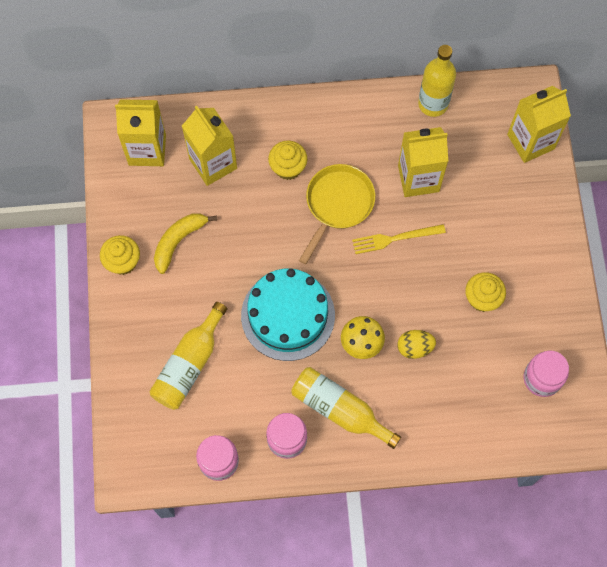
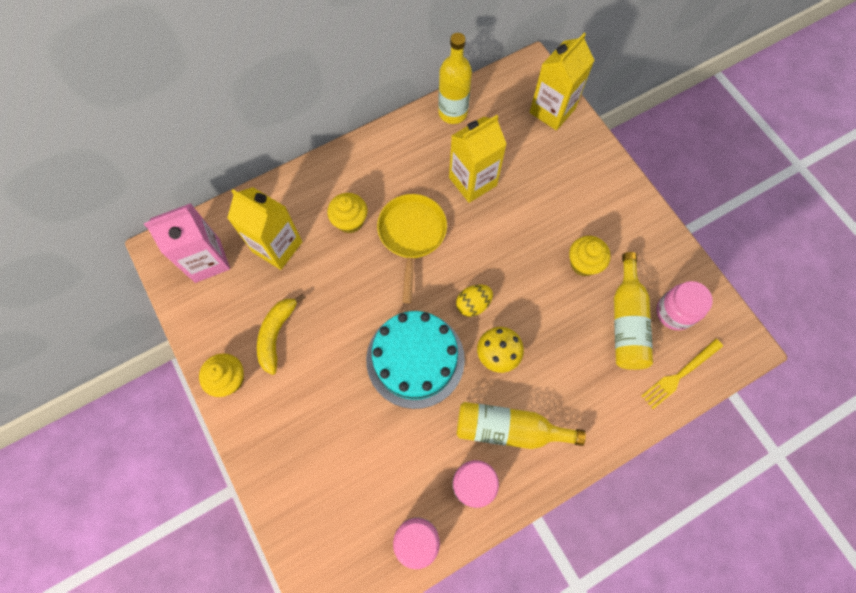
camera: 25 degrees left, 0 degrees up
yellow carton [115,99,166,166] -> pink carton [144,203,230,283]
yellow bottle [149,302,227,410] -> yellow bottle moved to [614,252,653,370]
yellow fork [352,224,446,254] -> yellow fork moved to [641,339,723,409]
yellow egg [397,330,436,359] -> yellow egg moved to [456,285,493,317]

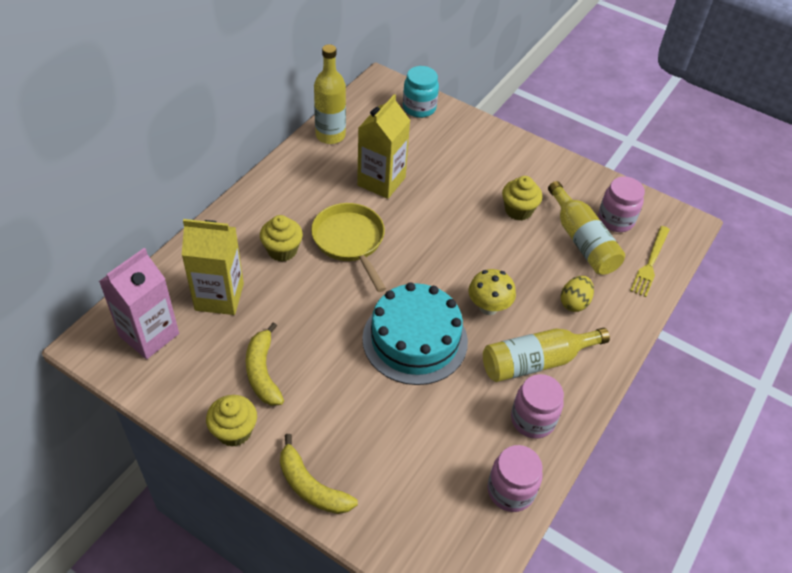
camera: 30 degrees left, 20 degrees down
yellow egg [456,285,493,317] -> yellow egg moved to [561,276,594,312]
yellow carton [530,33,594,131] -> turquoise jar [403,66,439,118]
none -> yellow banana [280,434,358,514]

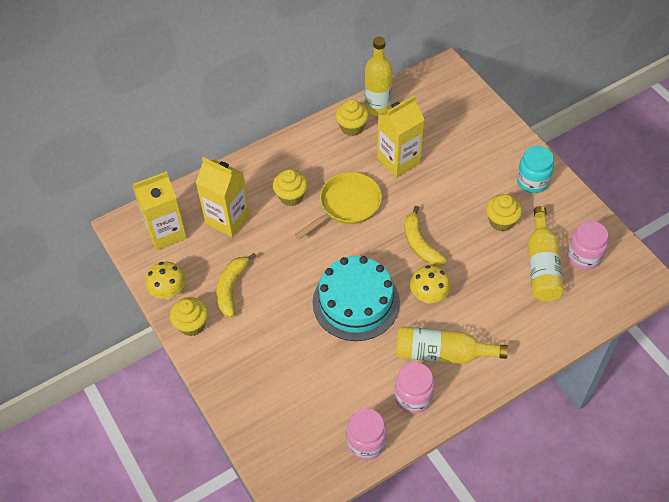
camera: 30 degrees right, 5 degrees up
pink carton [99,248,179,359] -> yellow carton [132,171,187,251]
yellow banana [280,434,358,514] -> yellow banana moved to [405,206,447,266]
yellow pan [311,203,386,292] -> yellow pan turned 45 degrees clockwise [295,172,382,240]
turquoise jar [403,66,439,118] -> turquoise jar moved to [517,146,554,193]
yellow egg [561,276,594,312] -> none
yellow fork [630,226,670,297] -> none
none -> yellow mushroom [145,262,186,299]
none -> yellow cupcake [335,100,369,136]

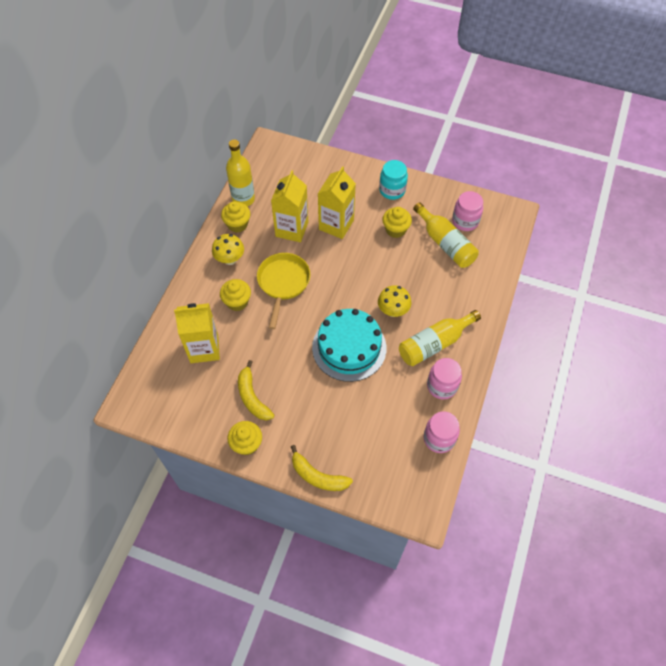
camera: 40 degrees left, 5 degrees up
yellow carton [132,171,187,251] -> yellow carton moved to [318,166,356,239]
yellow mushroom [145,262,186,299] -> yellow mushroom moved to [212,234,244,265]
yellow banana [405,206,447,266] -> yellow banana moved to [291,445,353,491]

